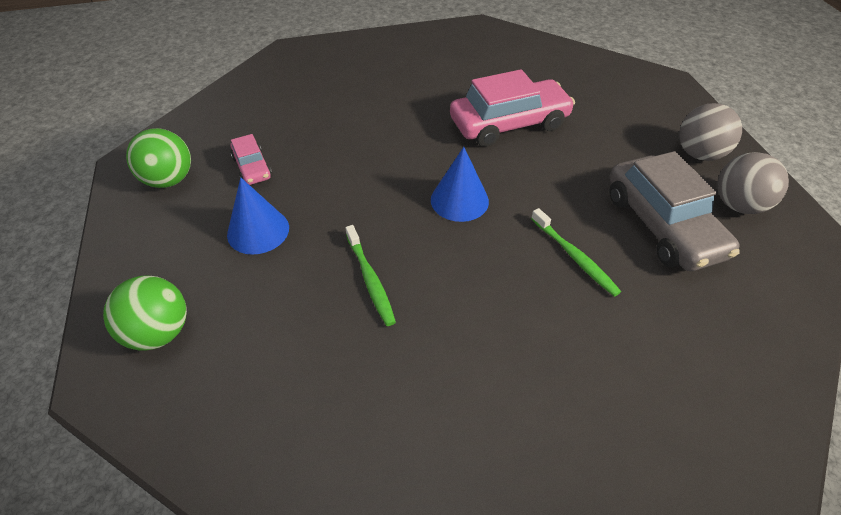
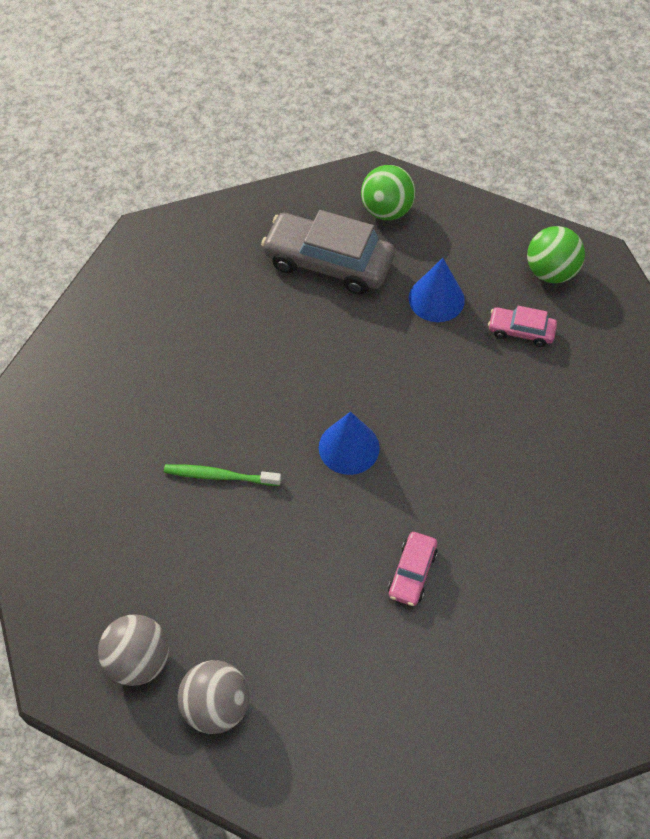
camera: 130 degrees right, 10 degrees up
green toothbrush [345,225,396,326] -> none
pink car [450,69,575,147] -> pink car [388,532,438,606], size x0.50
grey car [609,151,740,271] -> grey car moved to [261,210,395,295]

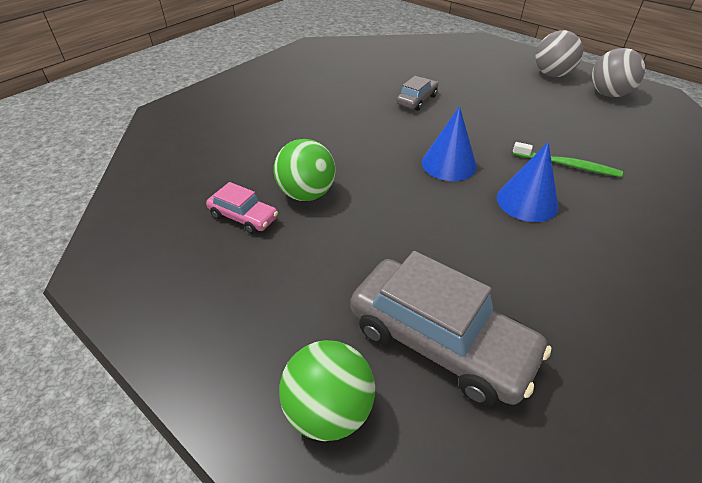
camera: 165 degrees left, 15 degrees down
pink car [388,532,438,606] -> grey car [396,76,438,111]
blue cone [408,258,465,322] -> blue cone moved to [497,142,559,222]
green ball [527,226,585,283] -> green ball moved to [274,139,335,201]

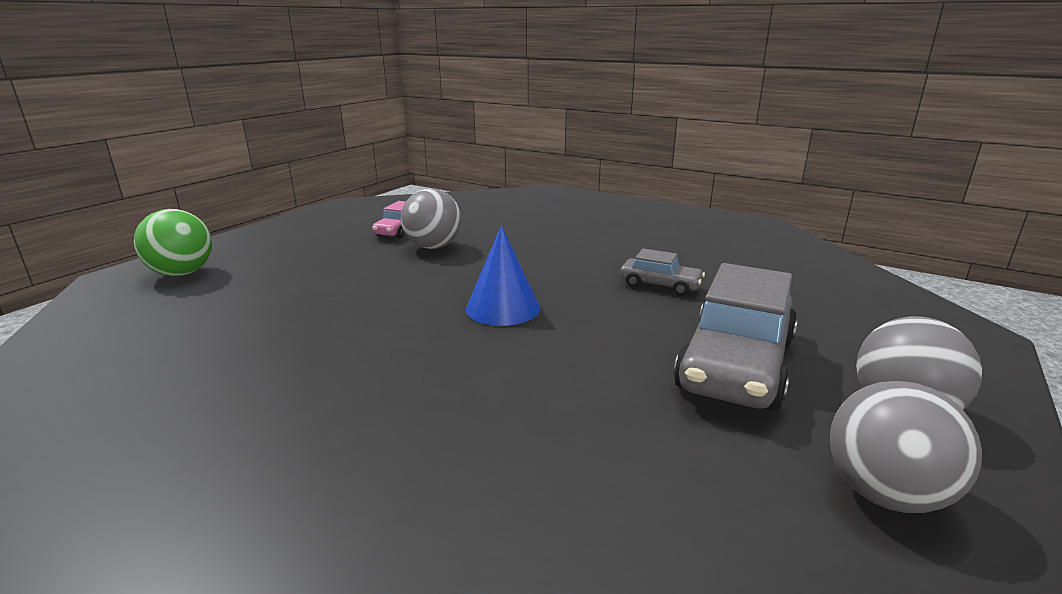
camera: 80 degrees right, 20 degrees down
green ball [274,139,335,201] -> grey ball [401,189,461,249]
grey car [350,251,551,406] -> grey car moved to [674,263,798,410]
blue cone [497,142,559,222] -> none
green toothbrush [513,142,623,177] -> none

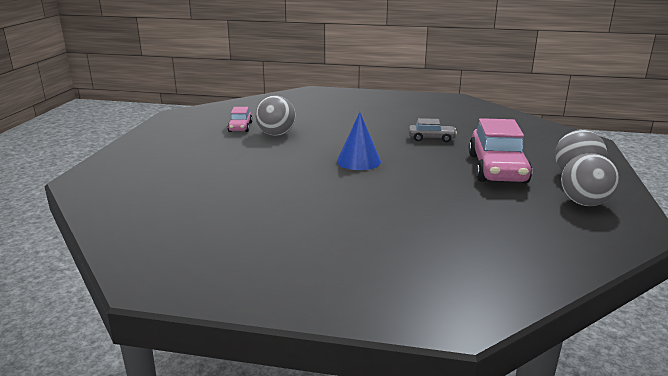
camera: 20 degrees left, 0 degrees up
green ball [134,209,212,276] -> none
grey car [674,263,798,410] -> pink car [468,118,532,183]

